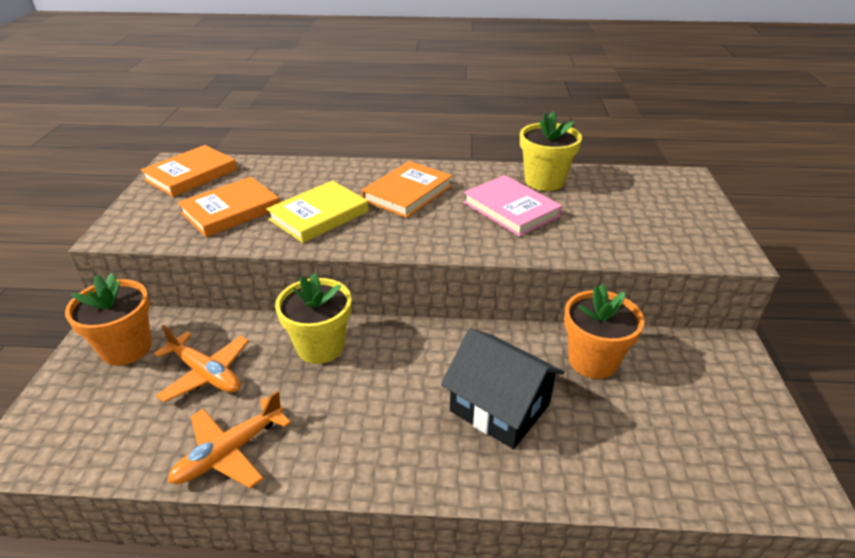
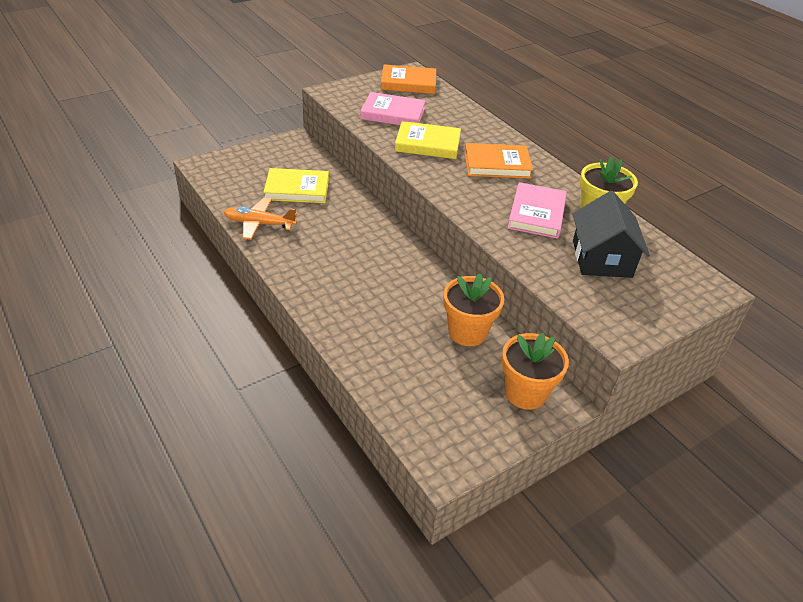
camera: 50 degrees right, 5 degrees up
orange flower pot [65,273,152,366] -> orange flower pot moved to [502,333,569,410]
orange plane [153,325,249,402] -> yellow book [263,168,329,203]
orange book [178,177,280,237] -> pink book [360,92,426,125]
yellow flower pot [275,273,351,364] -> none
black house [441,328,564,449] -> black house moved to [573,191,650,278]

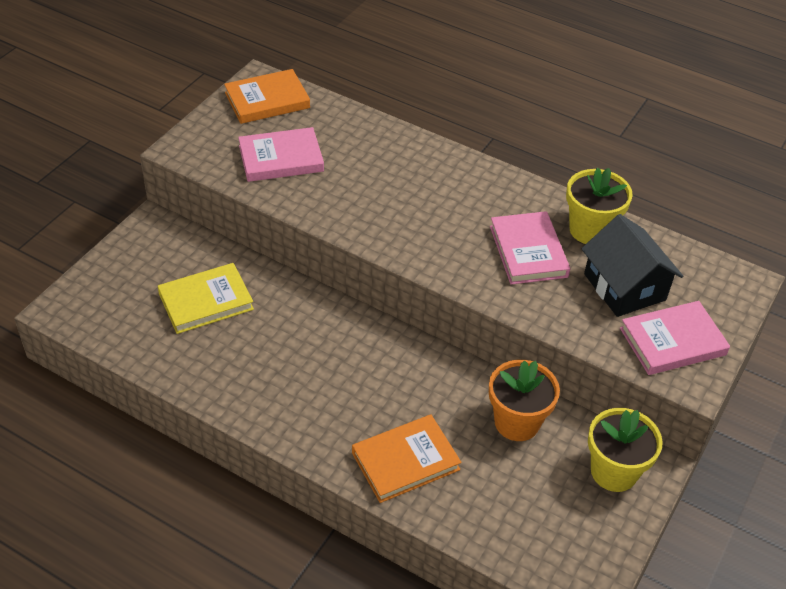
camera: 25 degrees left, 5 degrees up
orange plane [223,198,297,240] -> none
yellow book [395,121,461,159] -> none
orange book [464,143,533,179] -> orange book moved to [352,414,461,503]
orange flower pot [502,333,569,410] -> yellow flower pot [588,408,663,492]
none -> pink book [620,301,730,375]

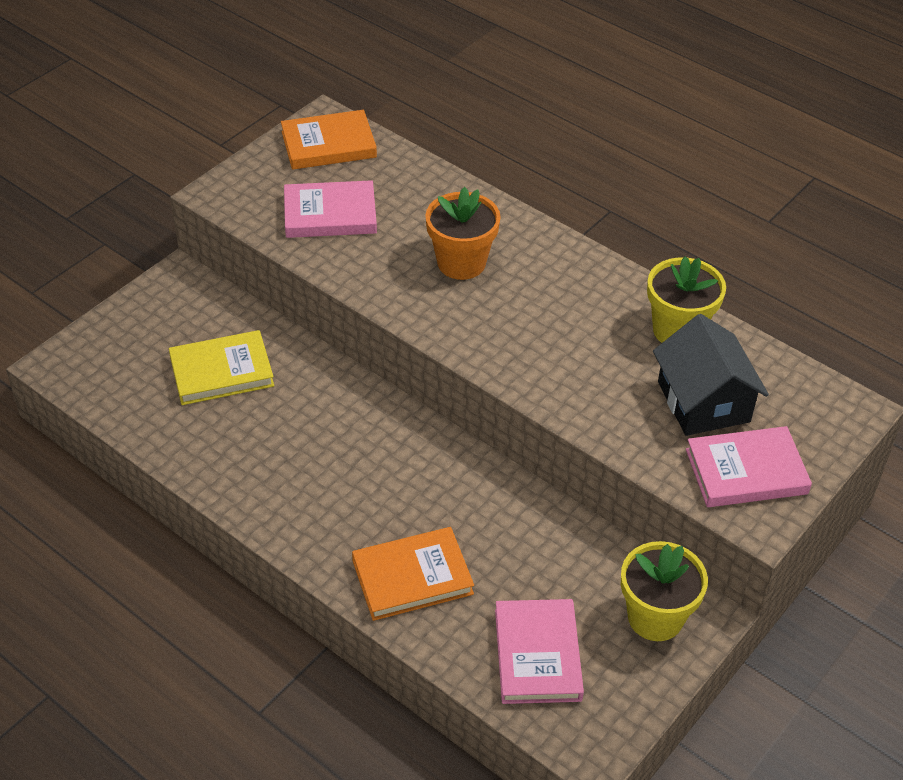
camera: 10 degrees right, 0 degrees up
orange flower pot [489,360,560,441] -> orange flower pot moved to [425,187,501,280]
pink book [490,211,570,285] -> pink book moved to [495,599,584,704]

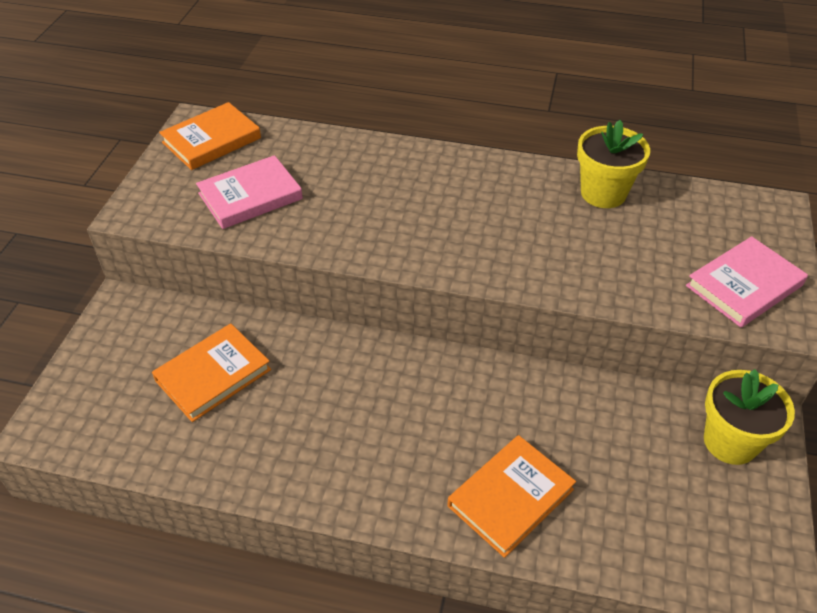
camera: 25 degrees left, 0 degrees up
yellow book [169,330,274,405] -> orange book [152,323,271,422]
orange flower pot [425,187,501,280] -> none
pink book [495,599,584,704] -> none
black house [653,314,769,436] -> none

